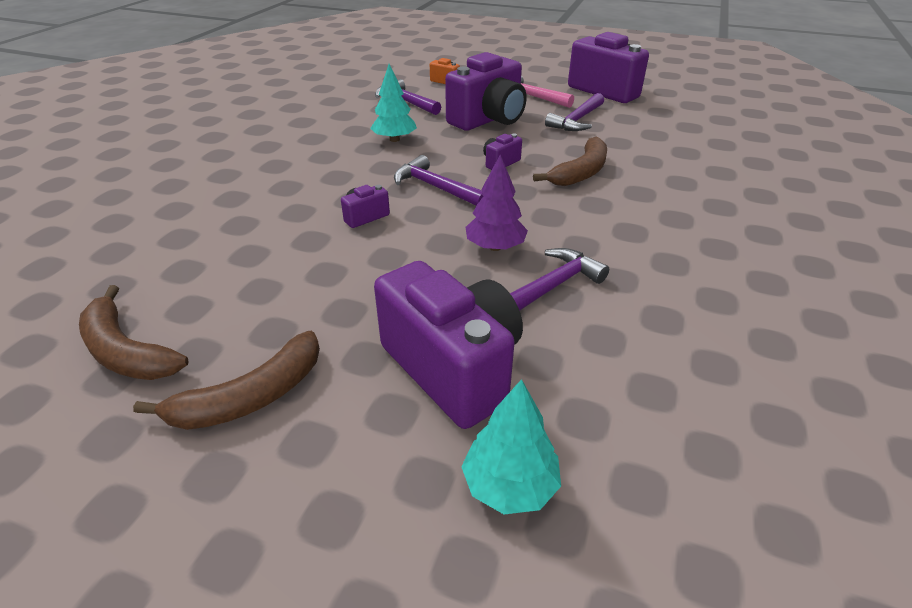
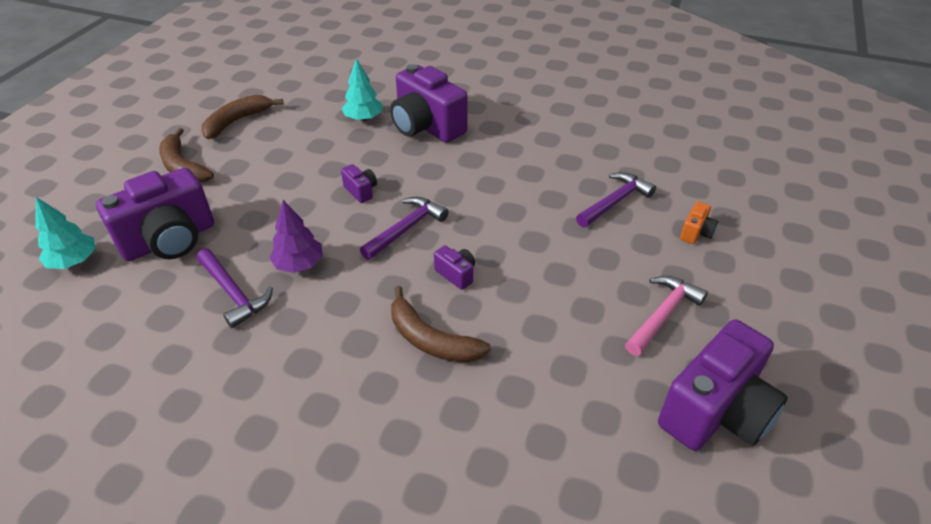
camera: 90 degrees right, 5 degrees up
turquoise tree [370,64,417,142] -> turquoise tree moved to [342,58,383,121]
purple camera [445,52,527,130] -> purple camera moved to [390,64,468,143]
purple hammer [545,93,604,131] -> none

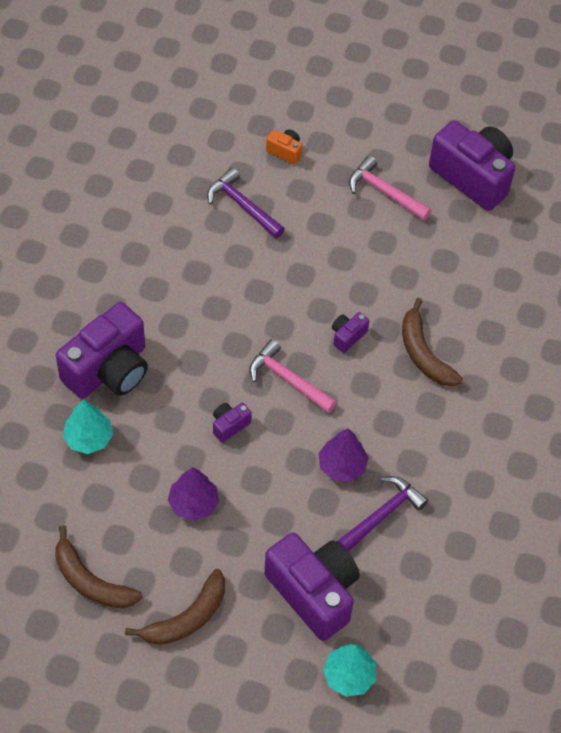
camera: 95 degrees left, 15 degrees up
purple hammer [360,197,449,260] -> pink hammer [249,339,337,413]
brown banana [391,286,491,363] -> brown banana turned 120 degrees clockwise [402,298,463,386]
none -> purple tree [168,467,219,521]

